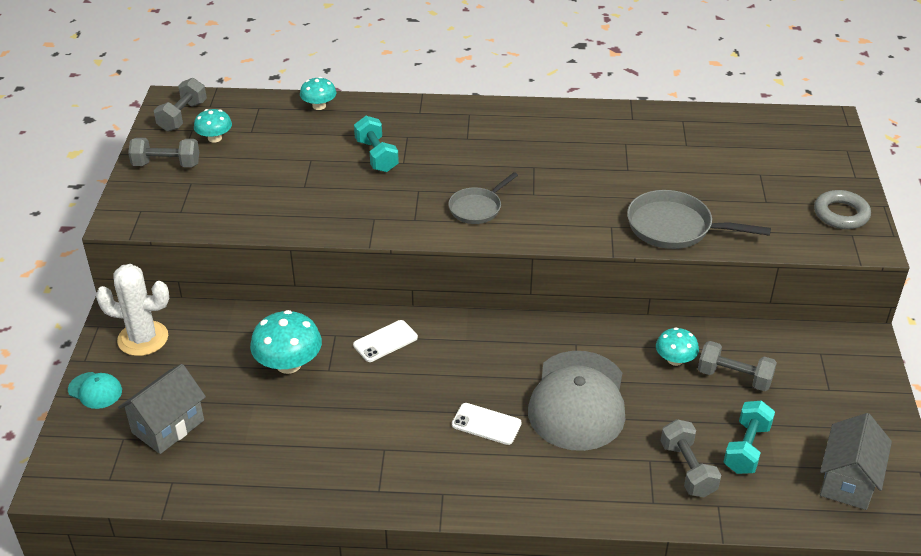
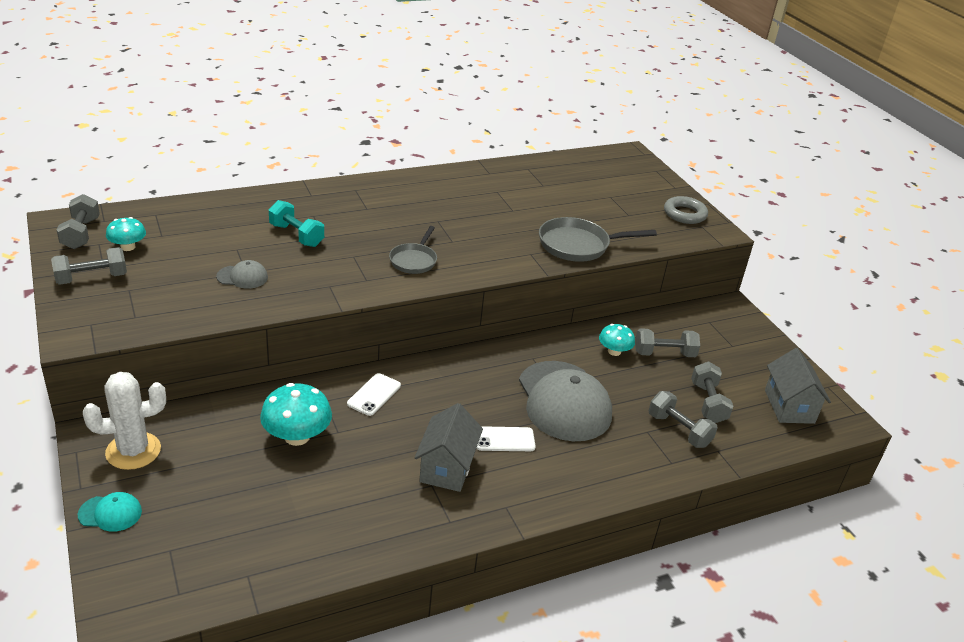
camera: 30 degrees left, 5 degrees down
grey house [118,364,206,454] -> grey house moved to [415,403,483,492]
turquoise mushroom [300,77,336,110] -> none
turquoise dumbbell [724,401,775,474] -> grey dumbbell [691,362,733,423]
none -> grey cap [216,260,268,289]

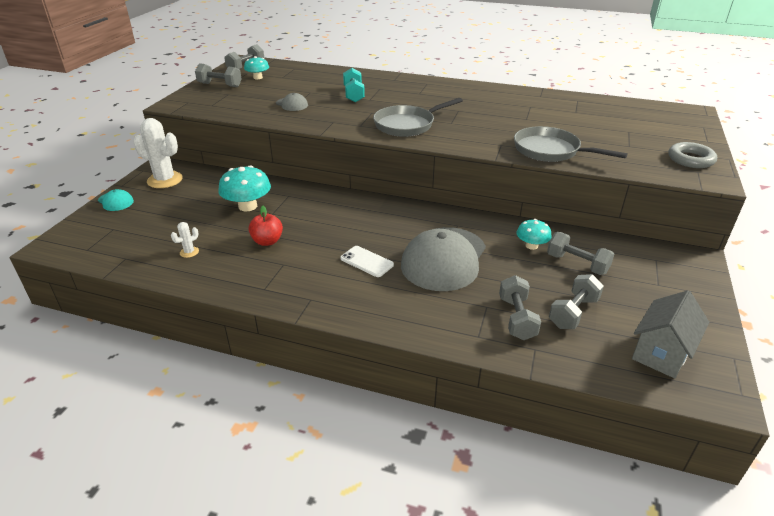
camera: 45 degrees right, 0 degrees up
white phone [347,373,401,416] -> none
grey pan [389,226,437,274] -> grey pan [373,98,463,137], size x1.57
grey house [415,403,483,492] -> none
none -> white cactus [171,222,199,258]
none -> red apple [248,206,283,246]

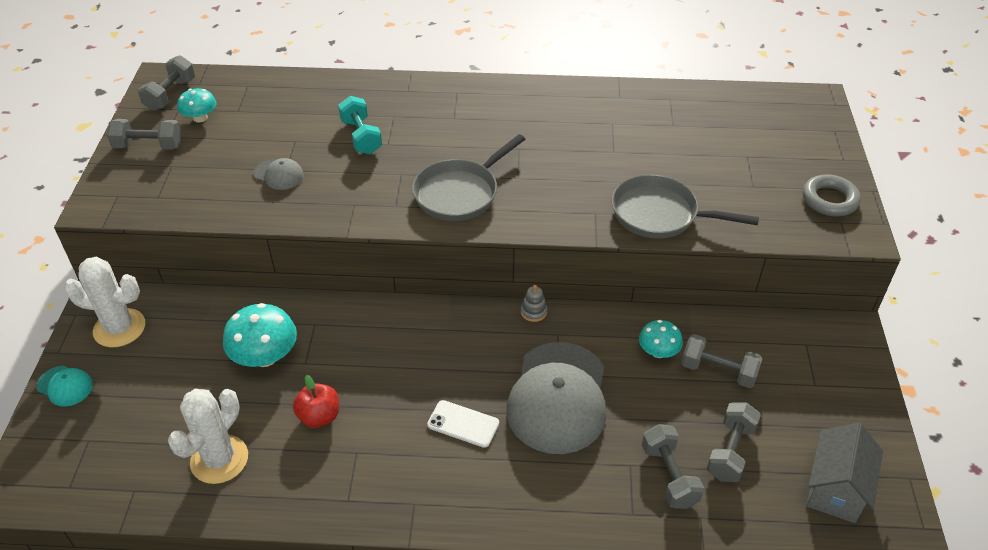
camera: 15 degrees left, 10 degrees up
white cactus [171,222,199,258] -> white cactus [168,389,248,484], size x2.22
none -> grey stacking toy [521,285,547,322]

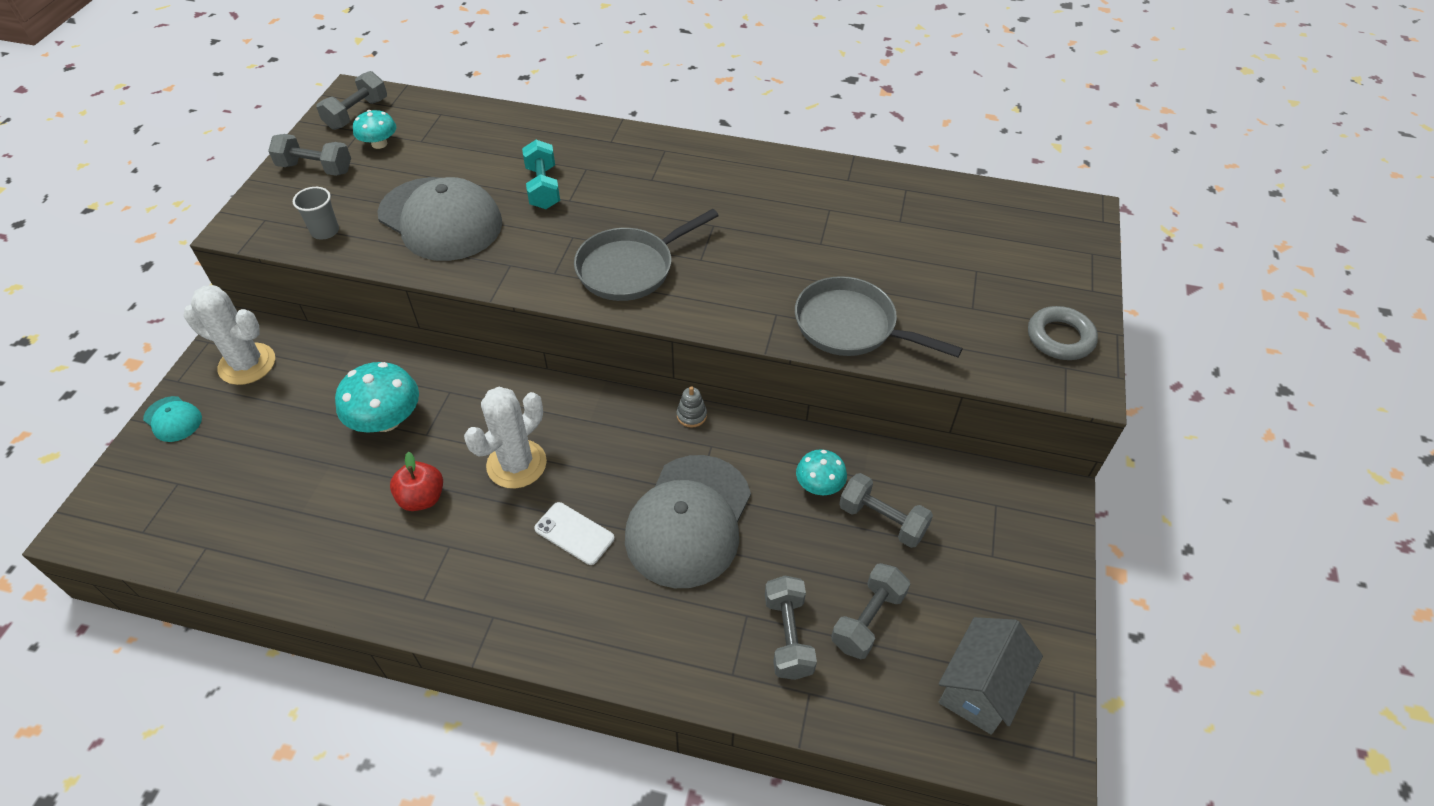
camera: 10 degrees right, 5 degrees up
white cactus [168,389,248,484] -> white cactus moved to [464,387,547,489]
grey cap [254,158,304,190] -> grey cap [377,177,502,261], size x2.30
none -> grey cup [293,187,339,240]

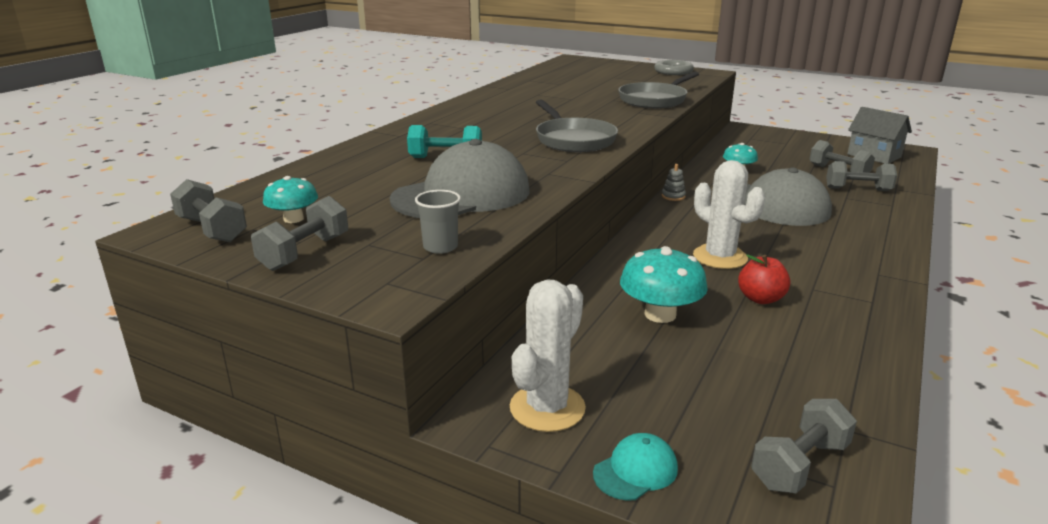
camera: 75 degrees left, 25 degrees down
white phone [534,502,614,565] -> none
grey dumbbell [839,473,933,548] -> grey dumbbell moved to [751,399,857,494]

